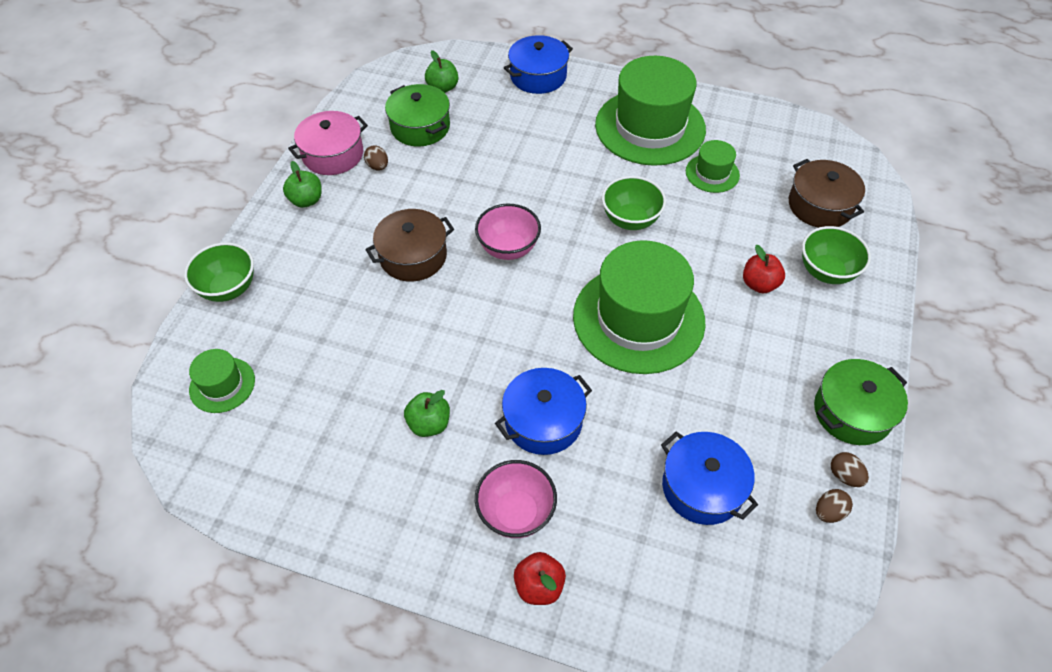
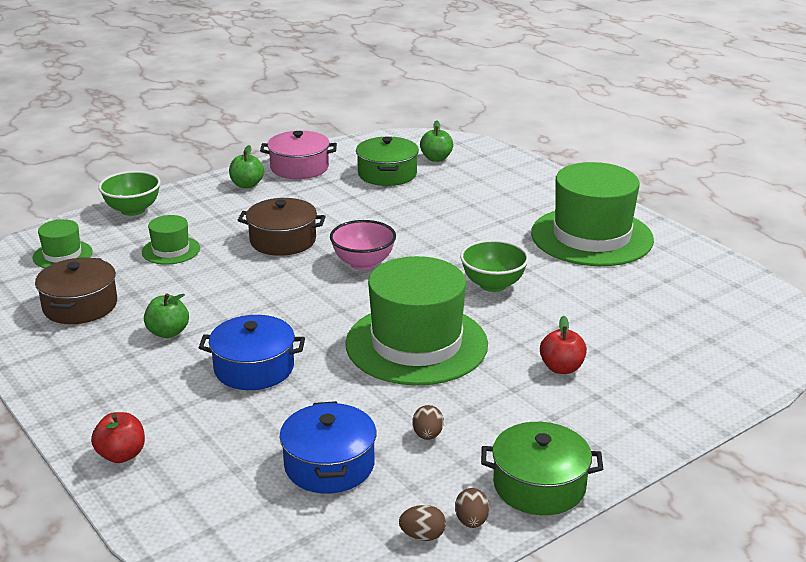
camera: 35 degrees right, 25 degrees down
brown egg [364,146,388,170] -> brown egg moved to [412,405,444,440]
pink bowl [475,460,557,538] -> none
blue pot [504,35,573,94] -> none
green hat [686,140,740,193] -> green hat moved to [142,215,200,265]
brown pot [789,159,865,228] -> brown pot moved to [35,257,117,324]
green bowl [802,226,871,284] -> none

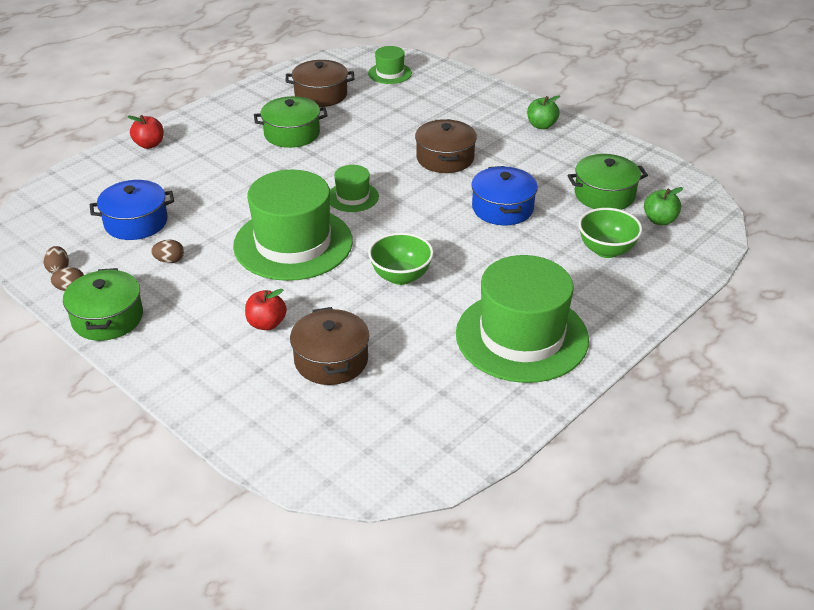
camera: 80 degrees right, 10 degrees up
green bowl [98,171,161,216] -> green bowl moved to [578,208,642,258]
green hat [142,215,200,265] -> green hat moved to [330,165,379,212]
green apple [144,293,189,338] -> green pot [254,96,328,148]
blue pot [199,315,305,390] -> blue pot moved to [471,166,538,225]
pink pot [260,131,337,179] -> none
pink bowl [330,220,396,270] -> none
none -> brown pot [290,307,370,385]

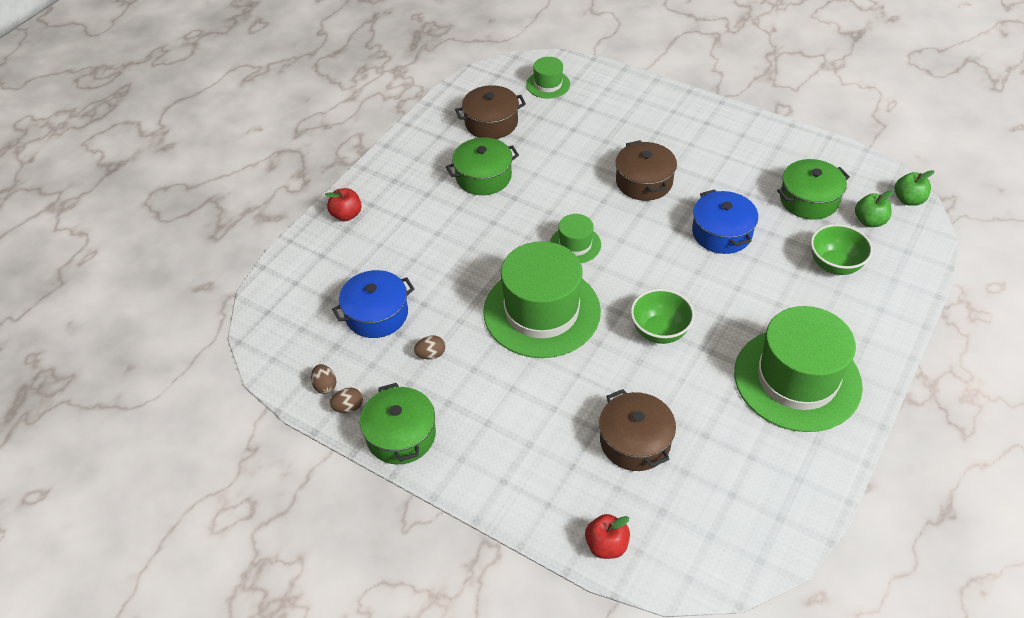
camera: 10 degrees left, 10 degrees up
red apple [245,289,287,330] -> red apple moved to [585,514,630,559]
green apple [527,95,560,129] -> green apple moved to [895,170,934,206]

